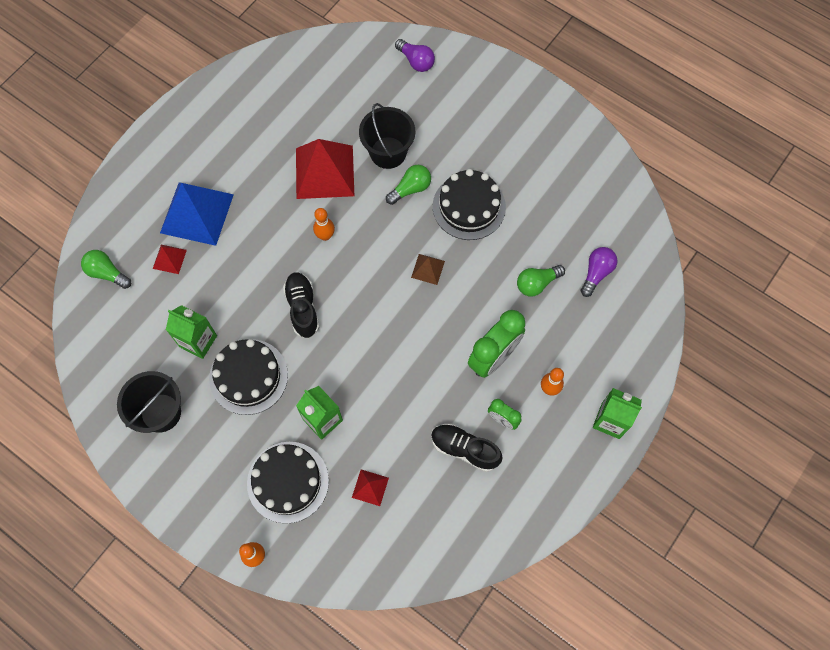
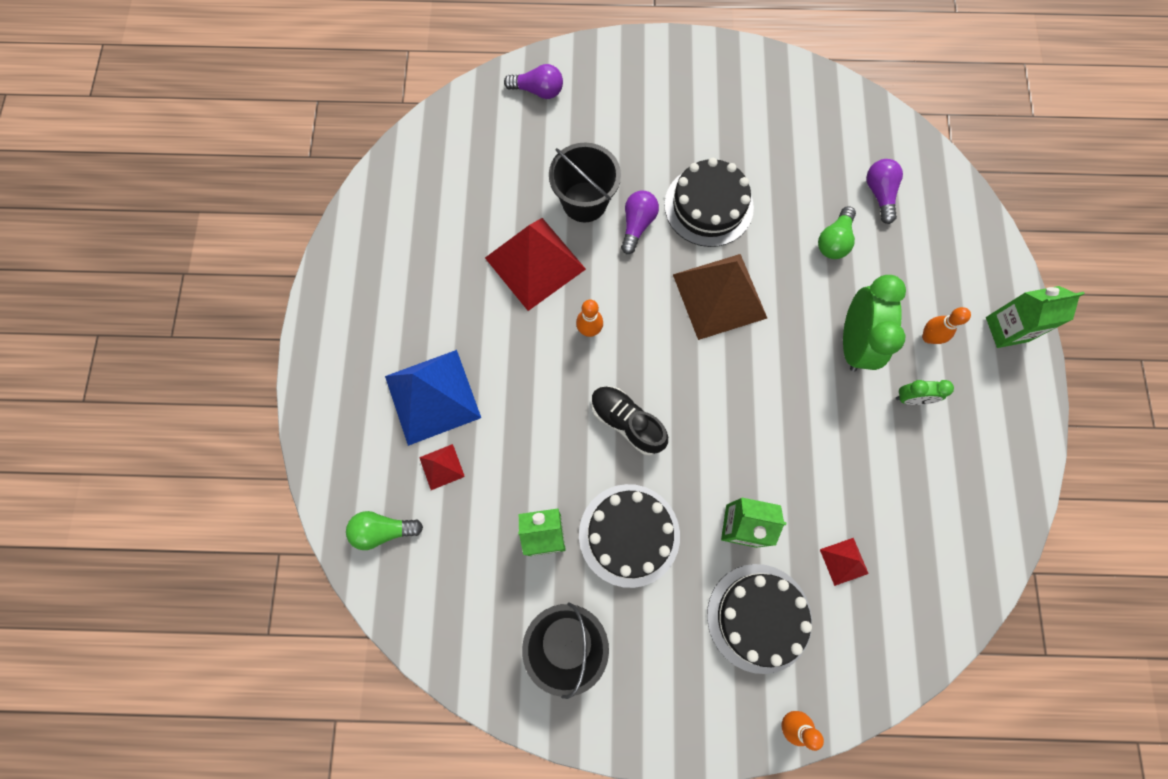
camera: 35 degrees left, 5 degrees up
green light bulb [386,165,431,205] -> purple light bulb [621,191,659,254]
brown pyramid [411,254,445,285] -> brown pyramid [673,254,767,340], size x2.19
black shoe [431,424,502,472] -> none

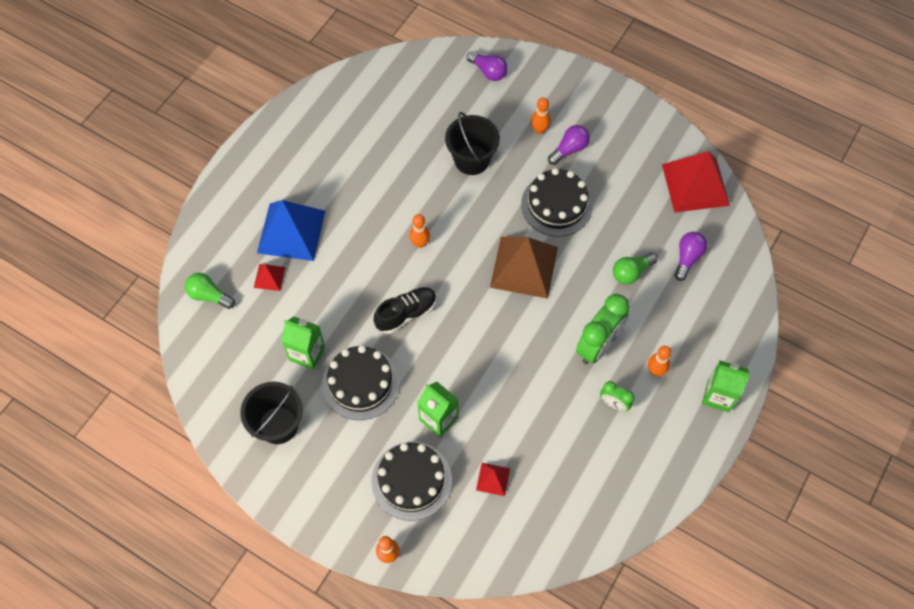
camera: 30 degrees right, 10 degrees down
red pyramid [485,218,586,311] -> red pyramid moved to [662,151,730,213]
black shoe [591,386,668,456] -> black shoe turned 75 degrees clockwise [374,287,437,334]
purple light bulb [621,191,659,254] -> purple light bulb moved to [548,125,590,165]
none -> orange bowling pin [531,98,551,134]

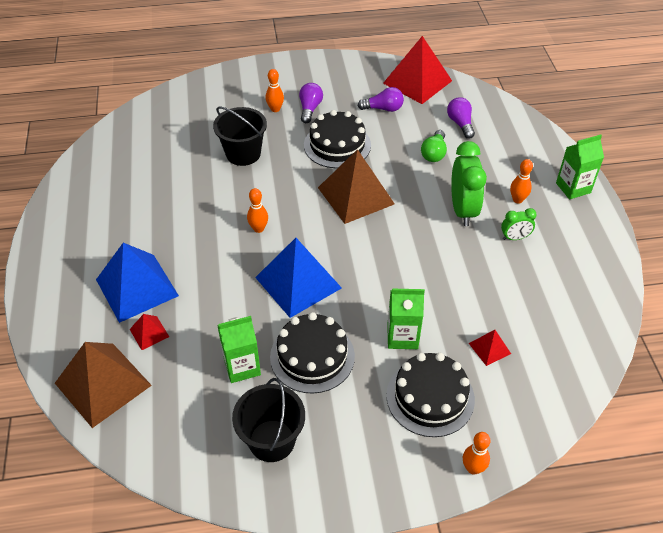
camera: 40 degrees left, 15 degrees down
green light bulb [185,273,235,309] -> brown pyramid [55,342,152,428]
black shoe [374,287,437,334] -> blue pyramid [255,238,342,318]
purple light bulb [467,51,508,81] -> purple light bulb moved to [357,87,404,112]

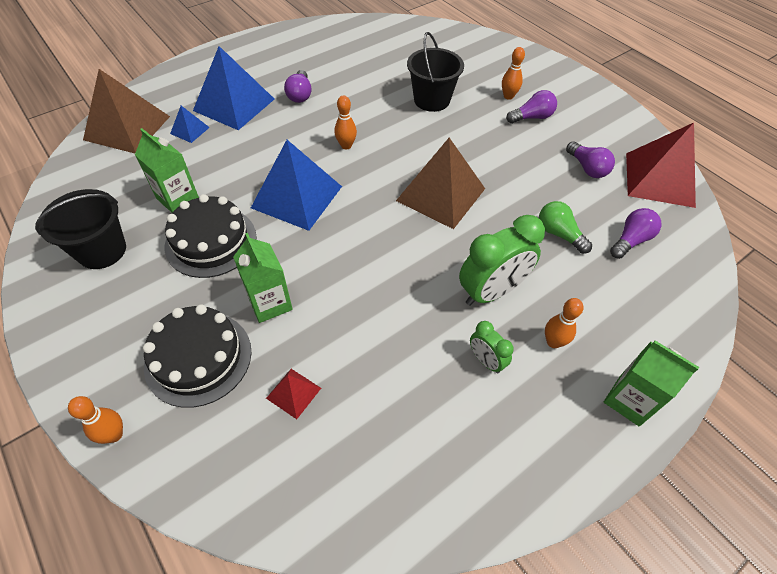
camera: 60 degrees right, 5 degrees up
red pyramid [130,314,169,350] -> blue pyramid [170,106,210,143]
black cake [304,110,371,168] -> none
green light bulb [421,130,447,162] -> green light bulb turned 60 degrees clockwise [539,201,592,254]
none -> purple light bulb [284,70,312,103]

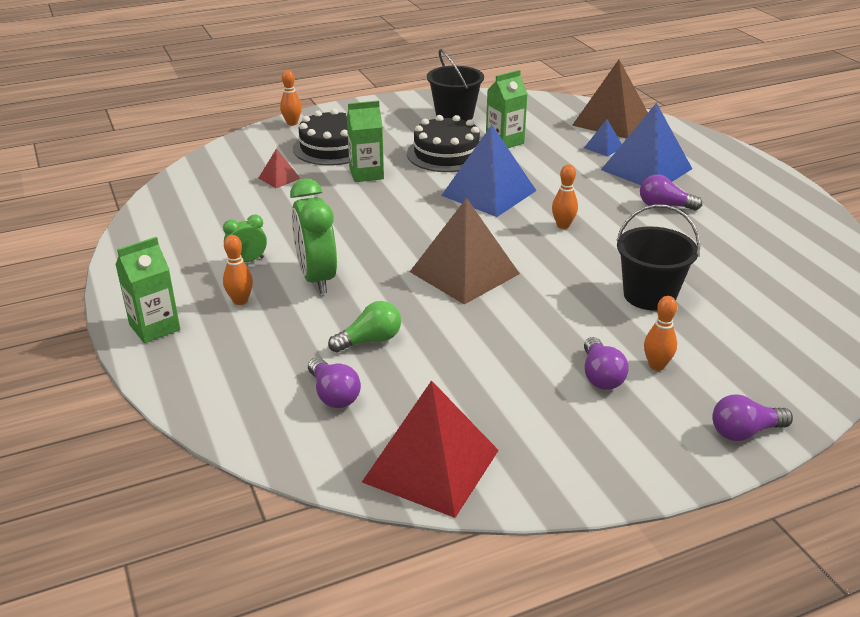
camera: 105 degrees right, 20 degrees down
purple light bulb [566,141,615,178] -> purple light bulb moved to [712,394,793,441]

